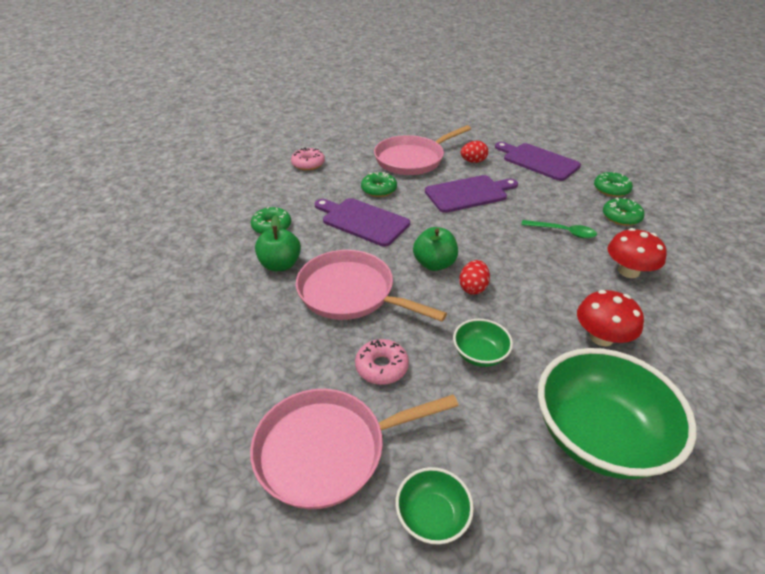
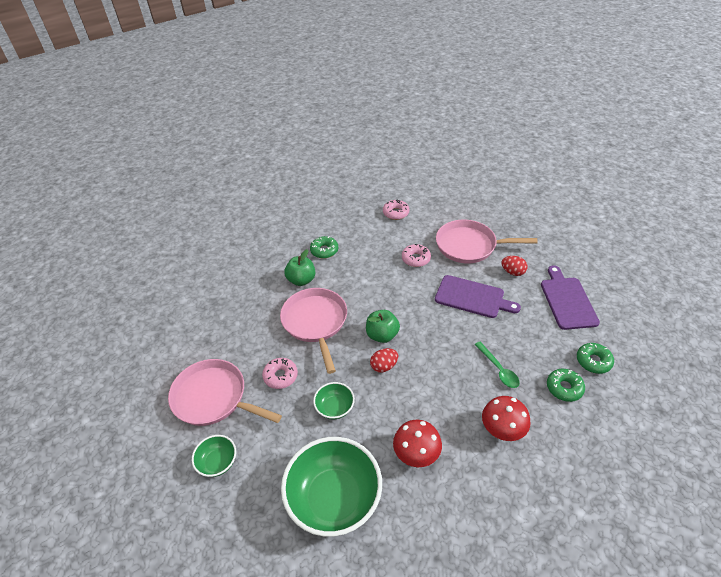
camera: 45 degrees right, 5 degrees up
purple cutting board [315,198,410,247] -> none
green donut [361,172,397,197] -> pink donut [402,244,431,267]

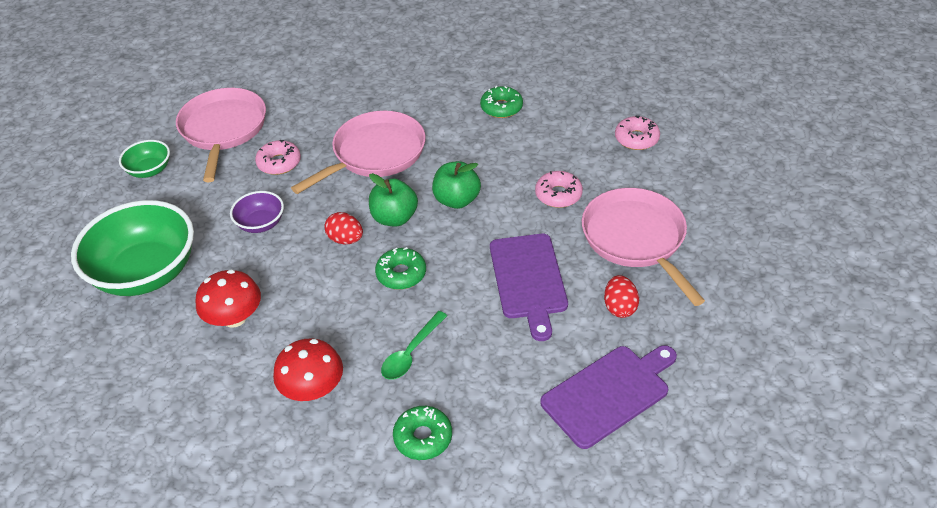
camera: 60 degrees right, 0 degrees up
green apple [284,249,315,286] -> green apple moved to [432,161,481,209]
green bowl [313,382,355,419] -> purple bowl [230,191,284,233]
green donut [577,343,614,374] -> green donut moved to [375,247,426,290]

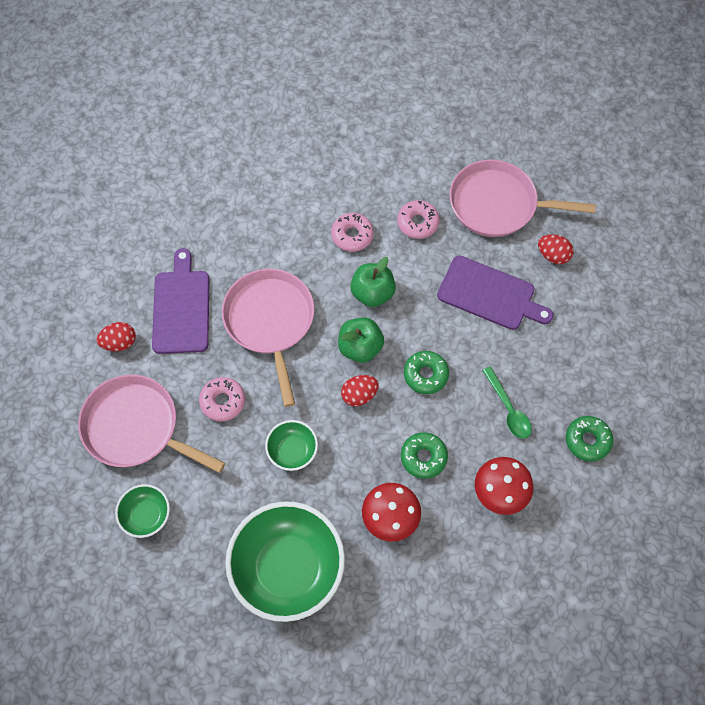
camera: 60 degrees left, 20 degrees up
purple bowl [230,191,284,233] -> green bowl [265,420,318,471]
green donut [480,86,523,118] -> green donut moved to [401,432,448,479]
purple cutting board [540,345,677,449] -> purple cutting board moved to [152,248,209,354]
pink donut [615,116,660,150] -> pink donut moved to [331,213,374,252]
none -> red egg [97,322,136,351]

